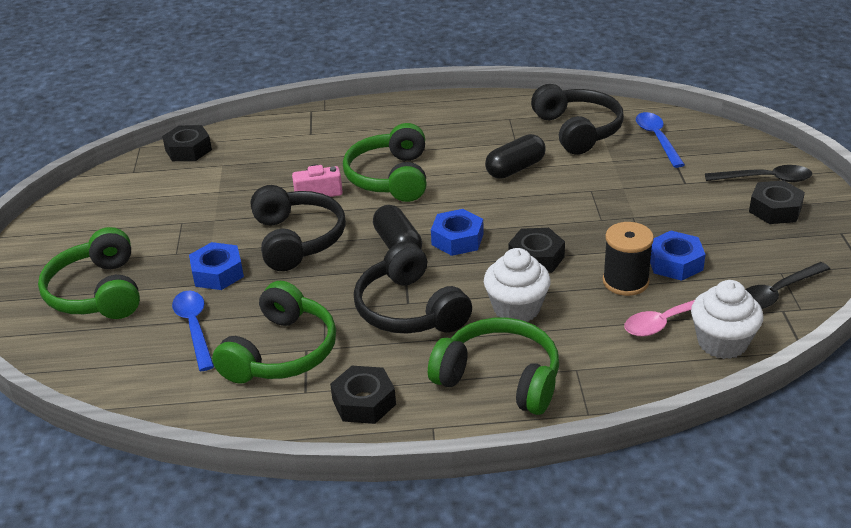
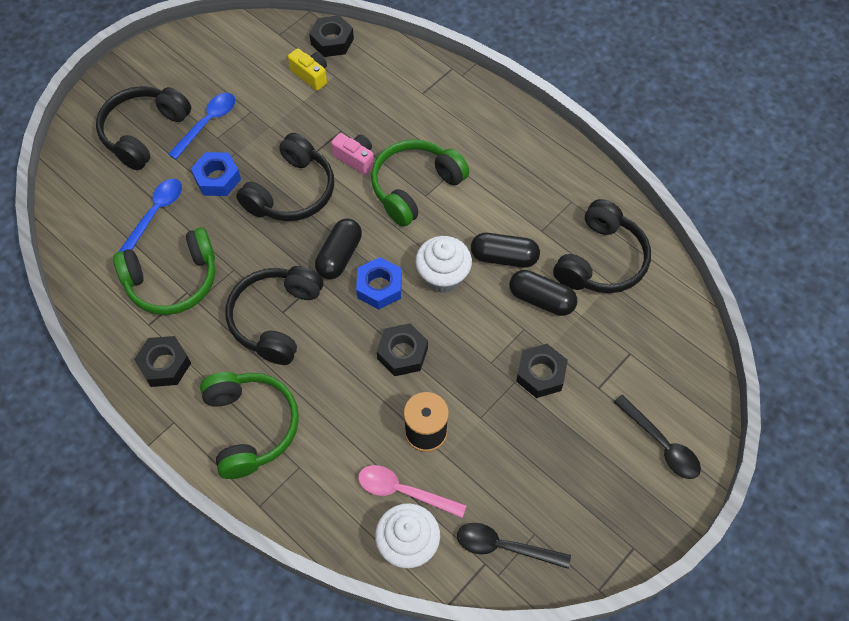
camera: 45 degrees right, 25 degrees up
green headphones [38,227,140,319] -> black headphones [96,86,191,170]
white cupcake [484,248,551,322] -> white cupcake moved to [415,236,472,293]
blue spoon [636,112,685,168] -> blue spoon moved to [168,93,236,159]
blue nut [650,231,706,281] -> none
black nut [749,180,805,224] -> black nut moved to [516,344,568,398]
none -> yellow camera [288,48,327,91]
none -> black capsule [509,270,578,316]

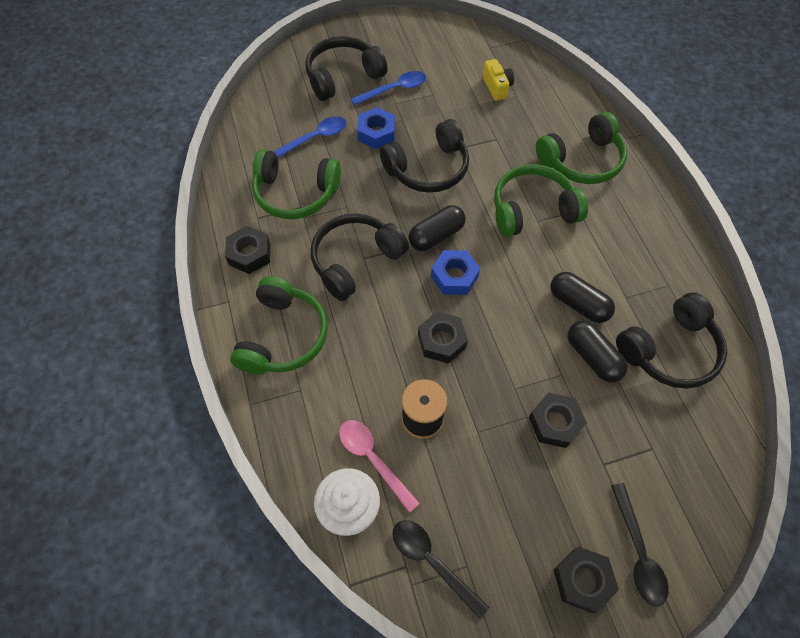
camera: 30 degrees right, 0 degrees up
black nut [309,15,354,57] -> black nut moved to [554,547,619,613]
pink camera [331,133,374,175] -> none
white cupcake [415,236,472,293] -> none
none -> green headphones [536,112,627,184]

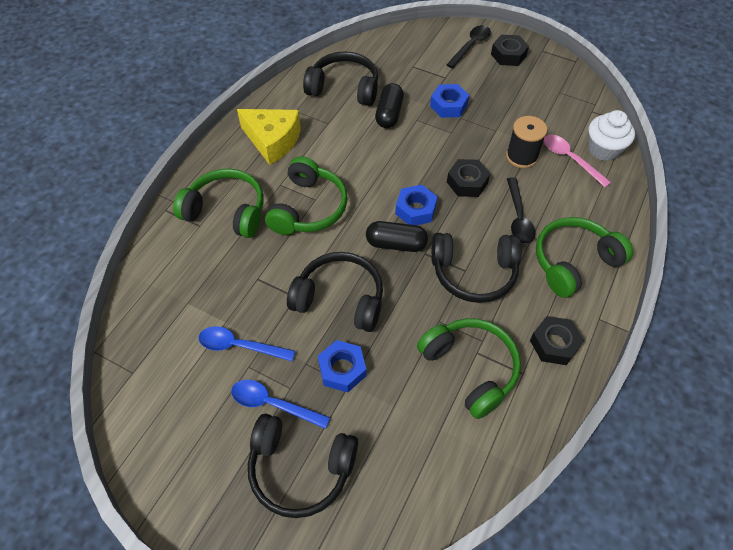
camera: 135 degrees left, 5 degrees down
blue spoon [273,116,346,158] -> blue spoon moved to [198,326,295,361]
pink spoon [339,420,420,513] -> pink spoon turned 135 degrees clockwise [543,135,611,187]
black spoon [393,520,490,619] -> black spoon moved to [507,177,535,244]
yellow camera [483,59,514,101] -> none
green headphones [494,164,588,237] -> green headphones turned 105 degrees counterclockwise [265,156,348,235]
black nut [529,392,587,448] -> blue nut [430,84,469,118]
black capsule [550,272,615,323] -> none
none -> yellow cheese [237,109,301,165]

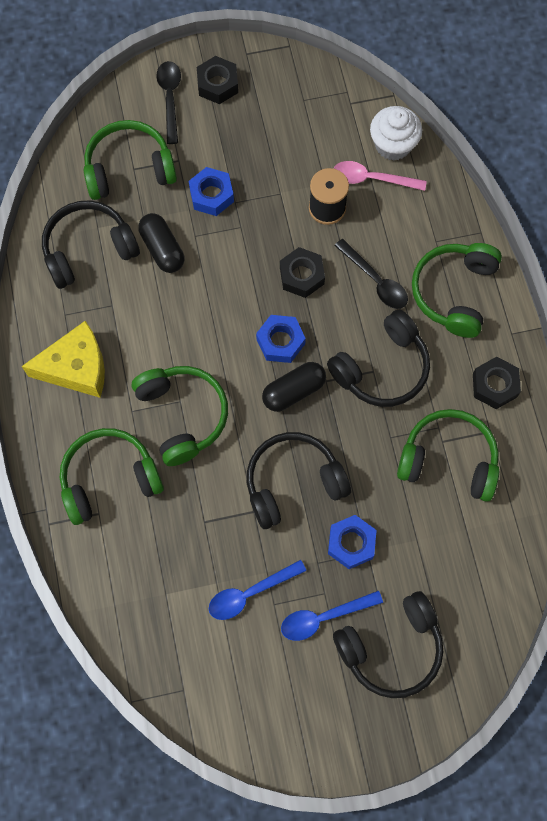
camera: 40 degrees left, 15 degrees up
none -> green headphones [83,120,177,200]

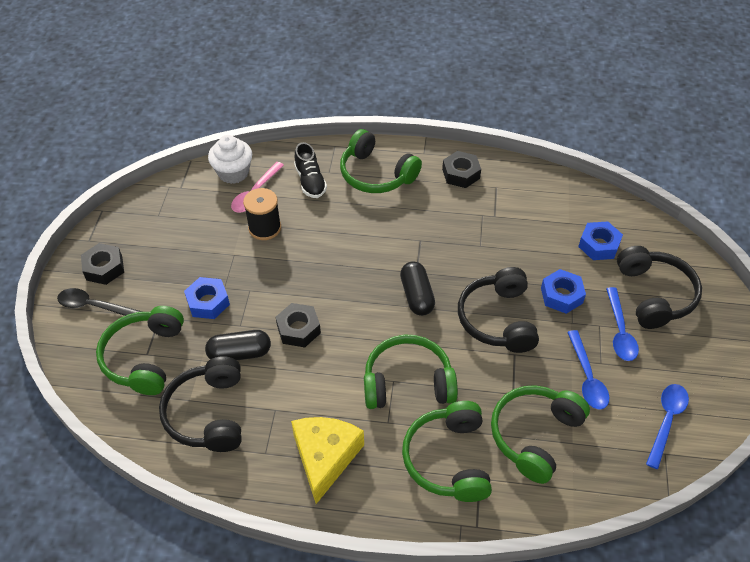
camera: 70 degrees left, 20 degrees down
blue nut [256,315,306,363] -> blue nut moved to [578,221,623,260]
black nut [280,247,325,298] -> black nut moved to [276,303,321,347]
black headphones [327,309,430,407] -> none
black spoon [334,239,408,309] -> none
green headphones [397,409,499,502] -> green headphones moved to [491,385,590,484]
none -> black shoe [294,142,327,198]
none -> blue spoon [646,384,689,469]

